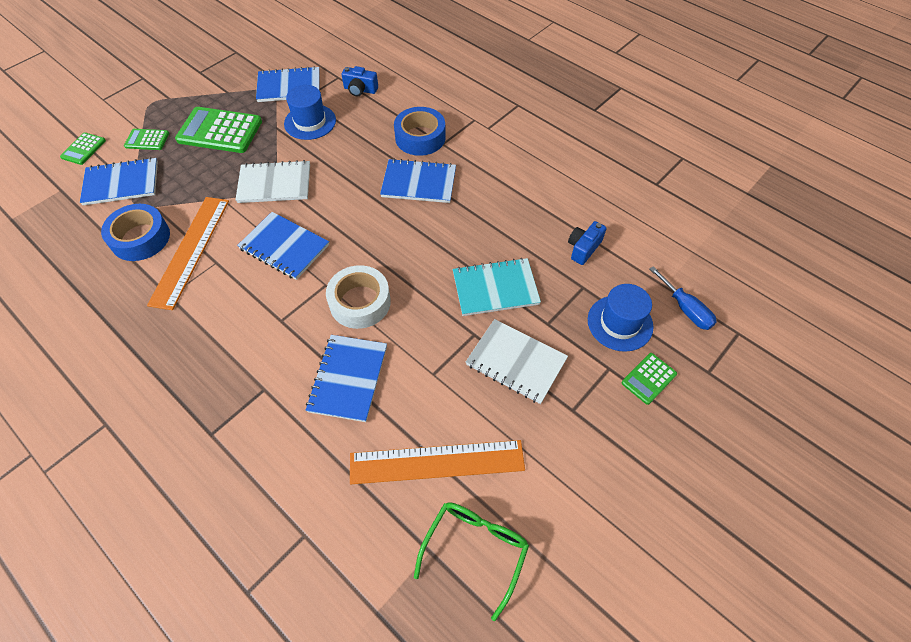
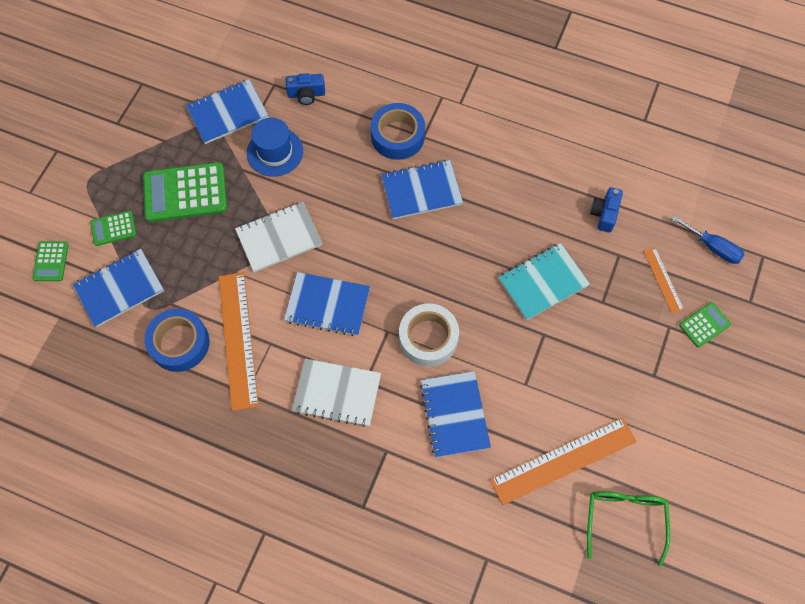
camera: 20 degrees left, 10 degrees up
white notebook [466,319,568,404] -> white notebook moved to [292,358,381,427]
blue hat [588,284,654,352] -> orange ruler [643,247,684,314]
green calculator [622,353,677,405] -> green calculator turned 150 degrees counterclockwise [679,302,731,348]

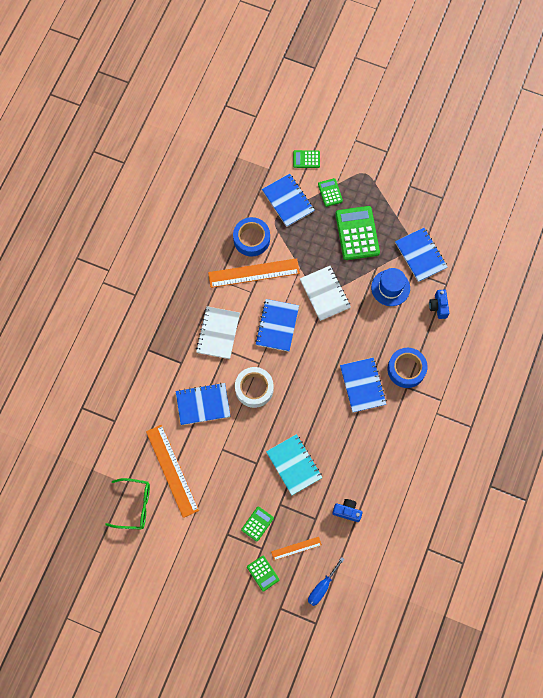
camera: 90 degrees right, 5 degrees up
none -> green calculator [241,506,274,542]

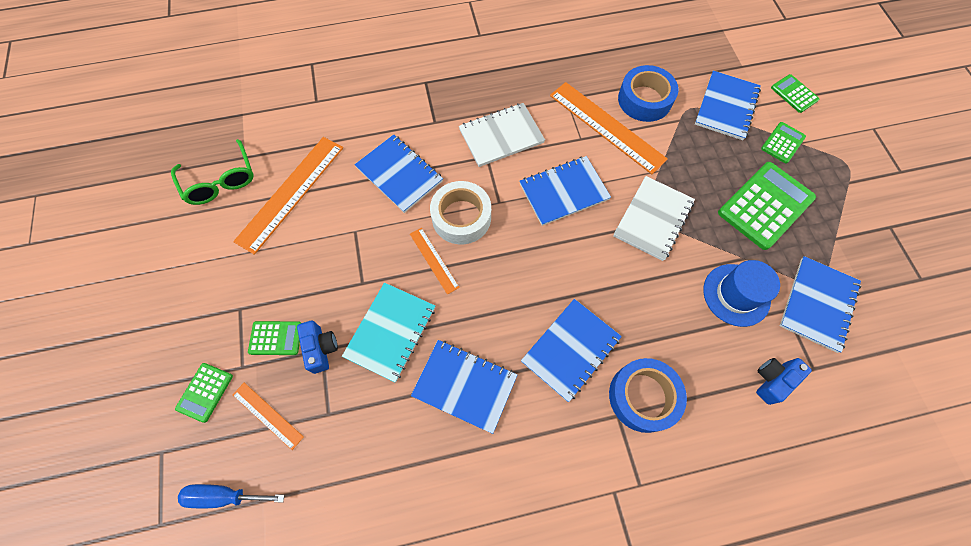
camera: 55 degrees right, 5 degrees down
blue camera [332,499,363,522] -> blue camera moved to [297,321,338,374]
none -> orange ruler [410,228,460,295]
none -> blue notebook [411,340,517,434]

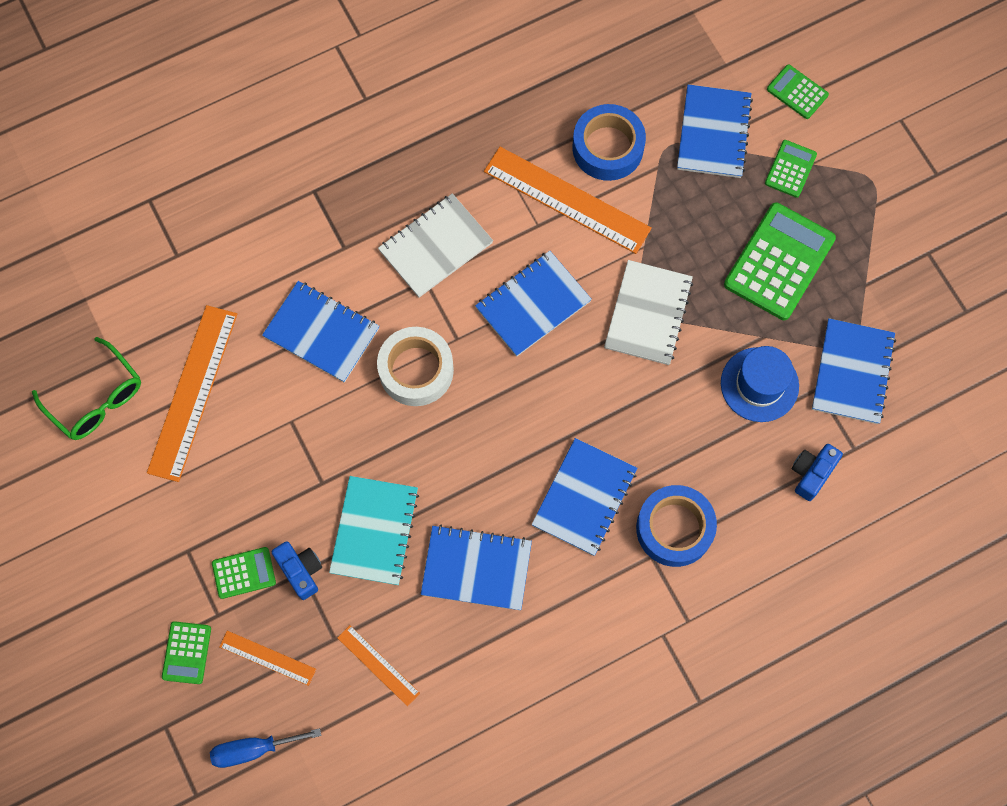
camera: 15 degrees left, 5 degrees up
orange ruler [410,228,460,295] -> orange ruler moved to [337,625,420,706]

